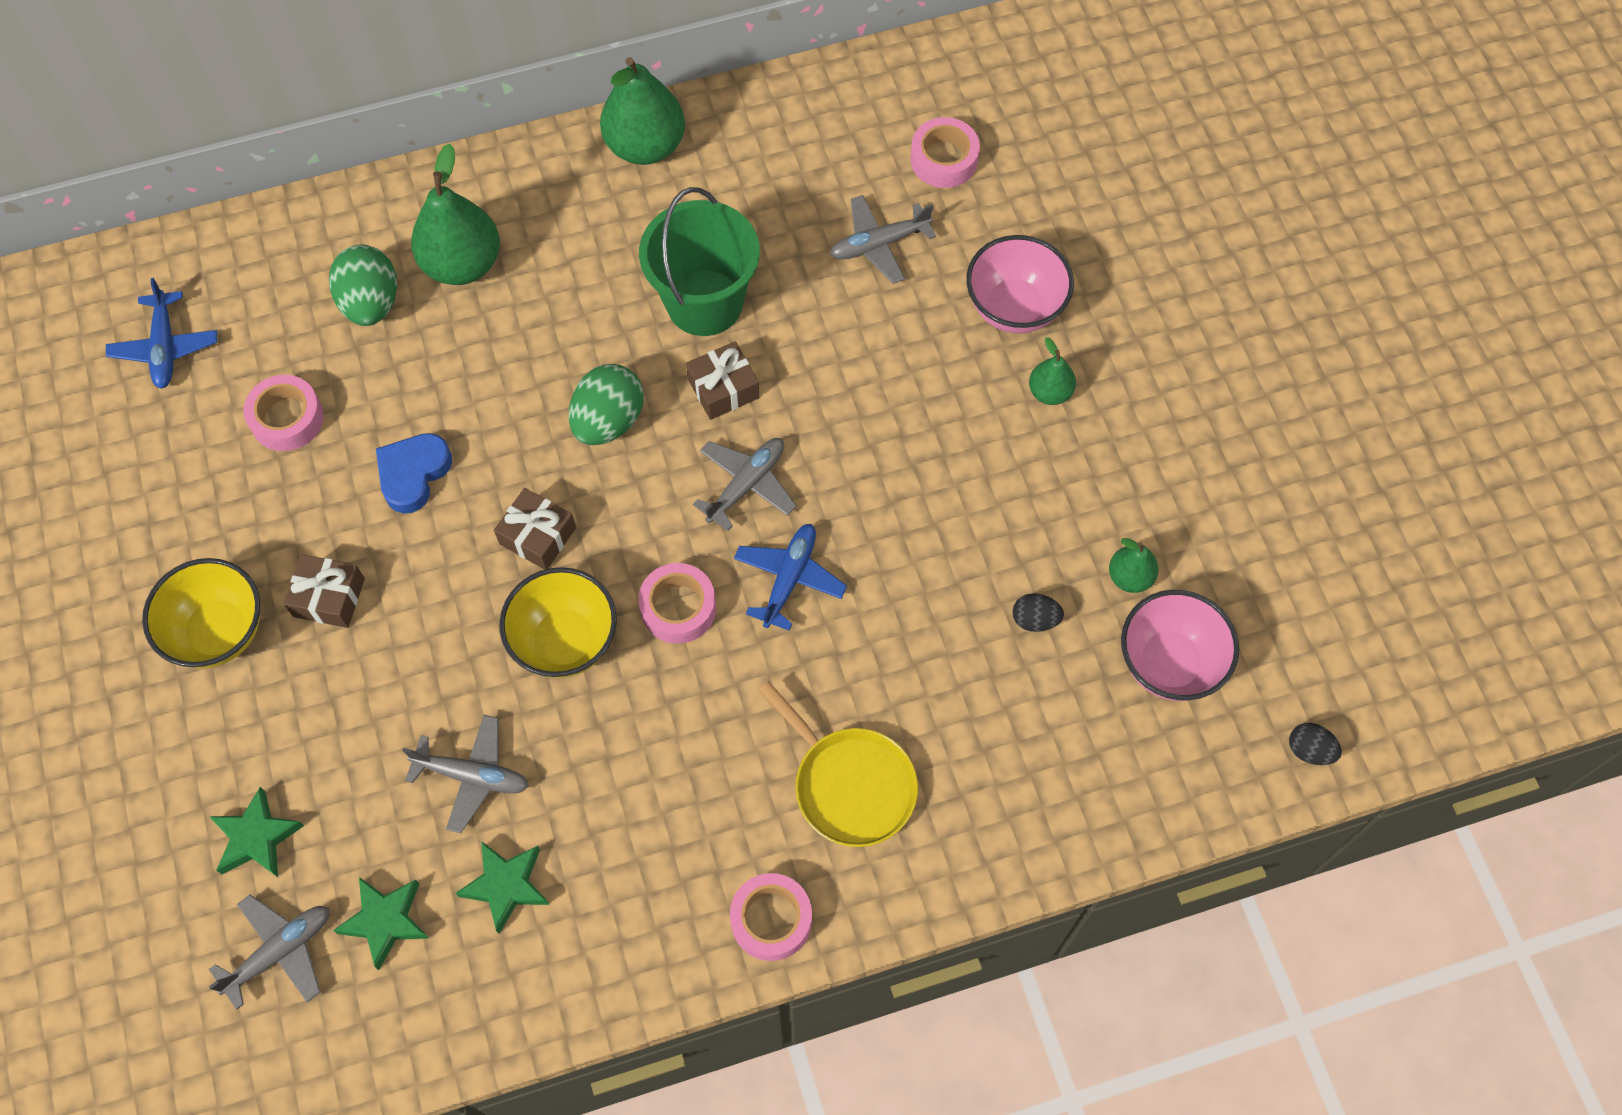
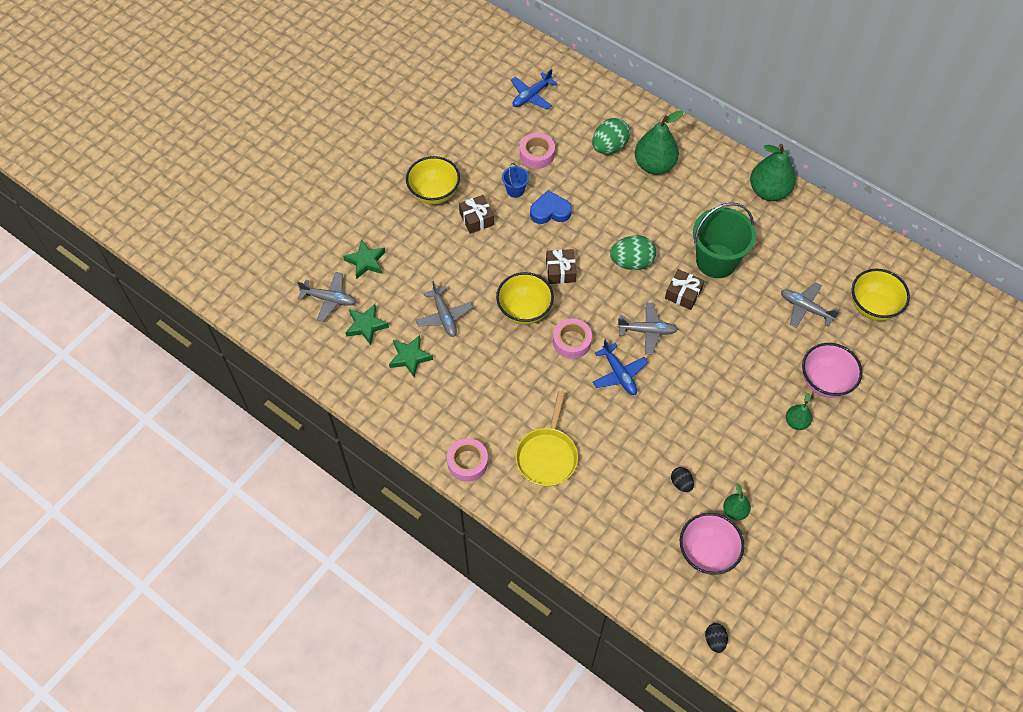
camera: 55 degrees right, 5 degrees down
blue plane [734,524,847,631] -> blue plane turned 75 degrees clockwise [593,339,648,395]
pink tape [910,117,980,188] -> yellow bowl [852,269,910,321]
none -> blue bucket [502,163,529,198]

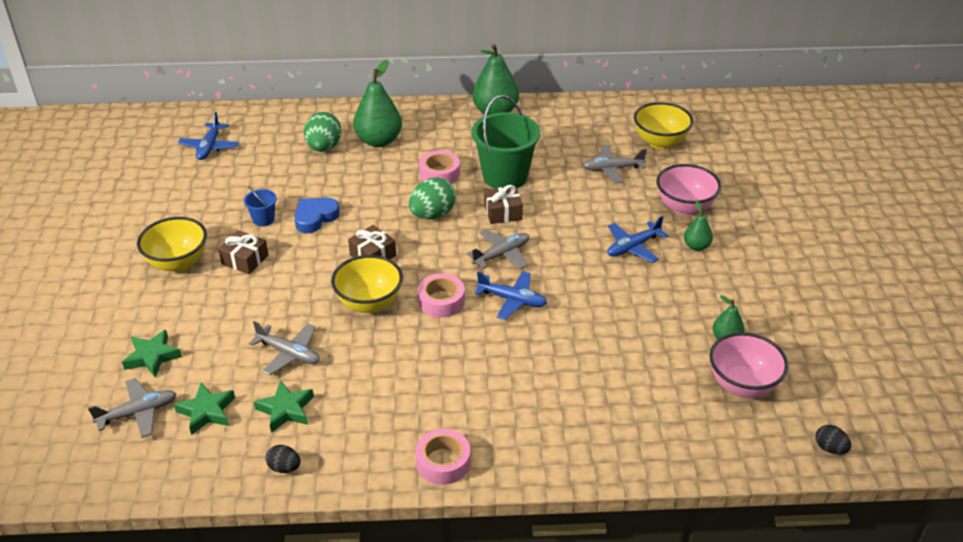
camera: 40 degrees left, 20 degrees down
yellow pan [515,391,578,486] -> none
pink tape [520,133,555,169] -> pink tape moved to [419,151,460,184]
black egg [671,467,694,492] -> black egg moved to [265,445,300,473]
none -> blue plane [607,216,668,263]

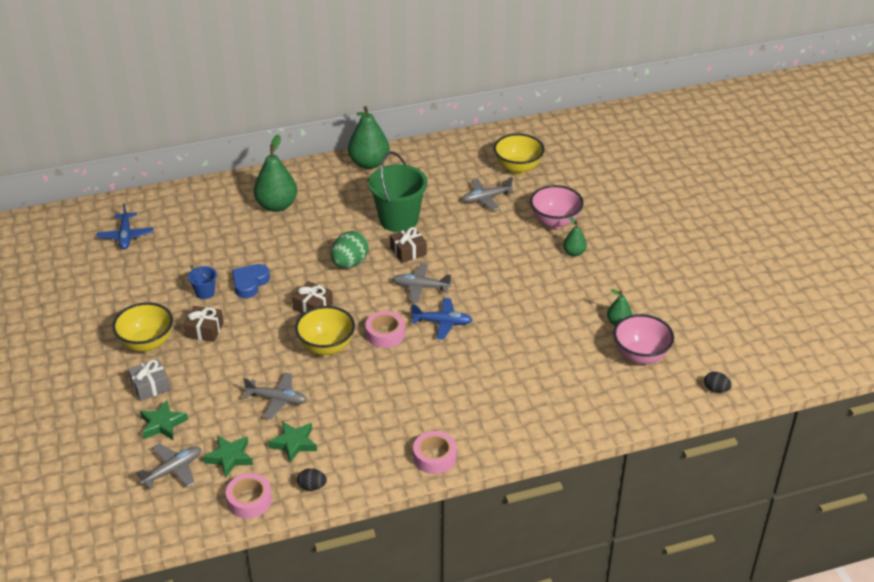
camera: 15 degrees left, 0 degrees up
green egg [304,112,341,152] -> none
pink tape [419,151,460,184] -> pink tape moved to [226,473,272,519]
grey plane [467,229,529,269] -> grey plane turned 120 degrees counterclockwise [392,263,451,303]
blue plane [607,216,668,263] -> none
none -> grey gift [128,359,170,401]

